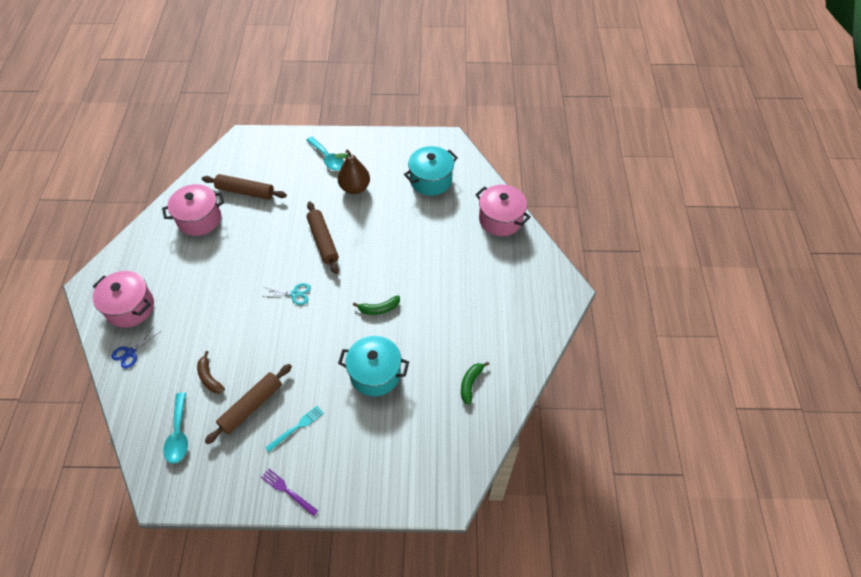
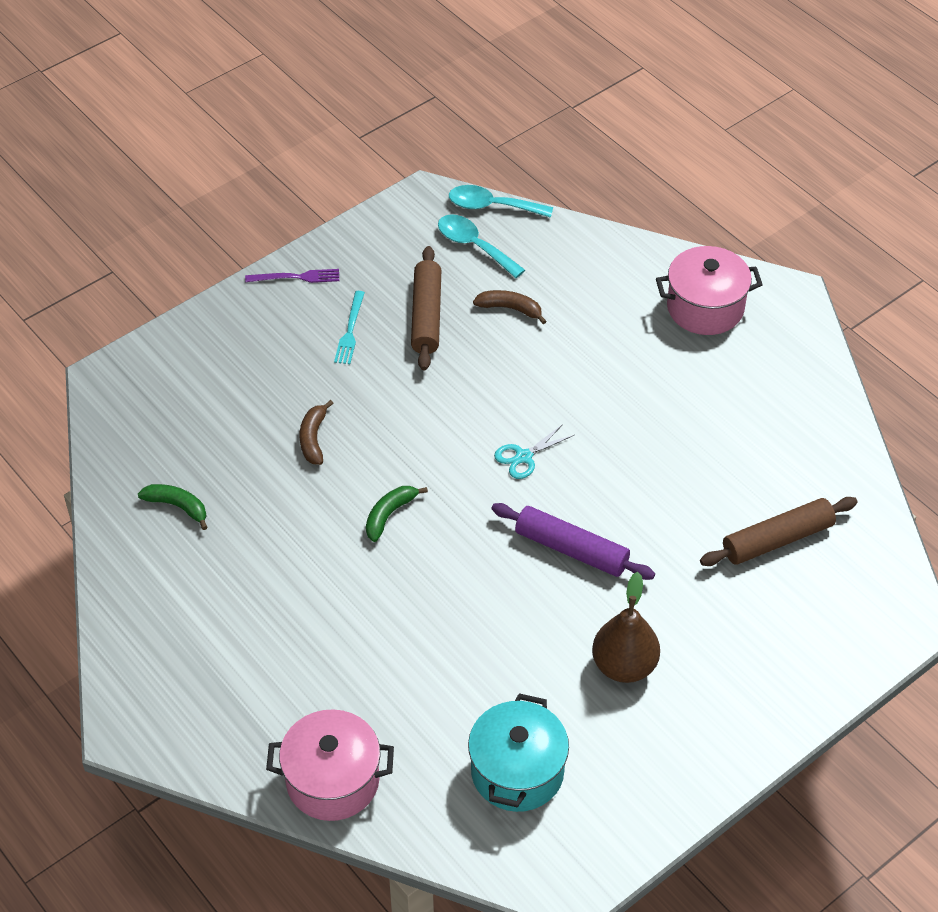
camera: 140 degrees right, 5 degrees down
blue scissors [111,326,160,369] -> none
pink pot [162,184,224,236] -> none
turquoise spoon [306,137,344,171] -> turquoise spoon moved to [449,185,553,218]
brown rolling pin [307,202,339,274] -> purple rolling pin [492,503,655,580]
turquoise pot [338,336,409,396] -> brown banana [300,400,334,465]
green banana [461,362,489,405] -> green banana turned 45 degrees counterclockwise [138,484,208,530]

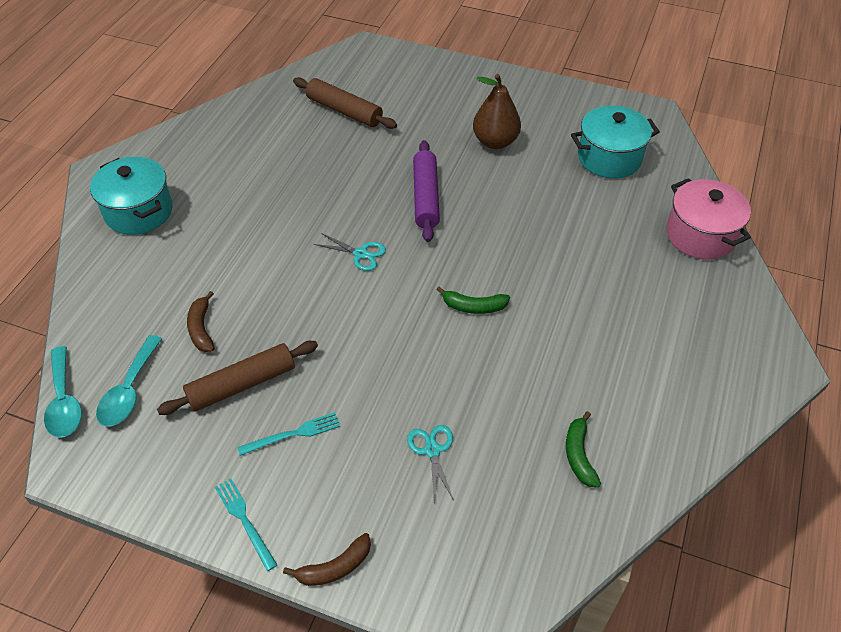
camera: 120 degrees left, 0 degrees up
purple fork [245,269,339,283] -> turquoise fork [215,478,277,571]
brown banana [300,400,334,465] -> brown banana moved to [283,533,371,586]
pink pot [656,246,763,335] -> turquoise pot [90,157,173,235]
none -> turquoise scissors [407,425,454,504]

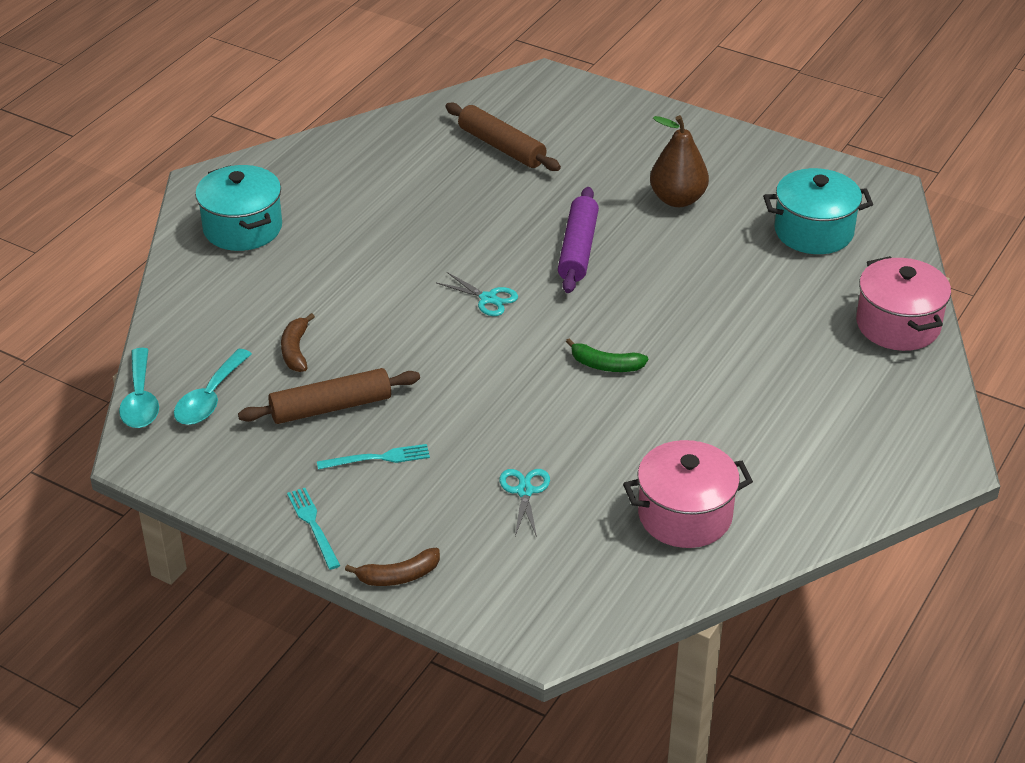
camera: 10 degrees right, 10 degrees down
green banana [566,411,601,487] -> pink pot [623,440,753,548]

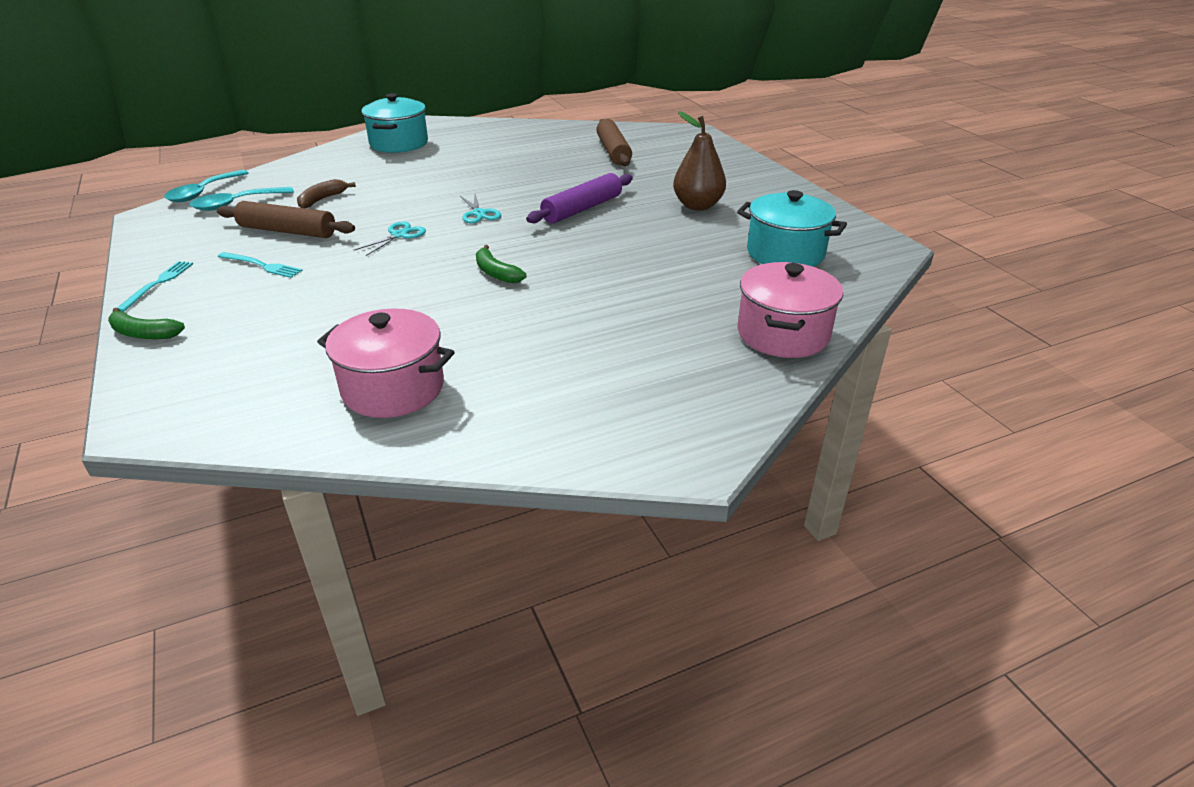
camera: 35 degrees right, 5 degrees down
brown banana [345,548,440,586] -> green banana [108,308,185,339]
turquoise scissors [499,469,550,537] -> turquoise scissors moved to [354,221,426,256]

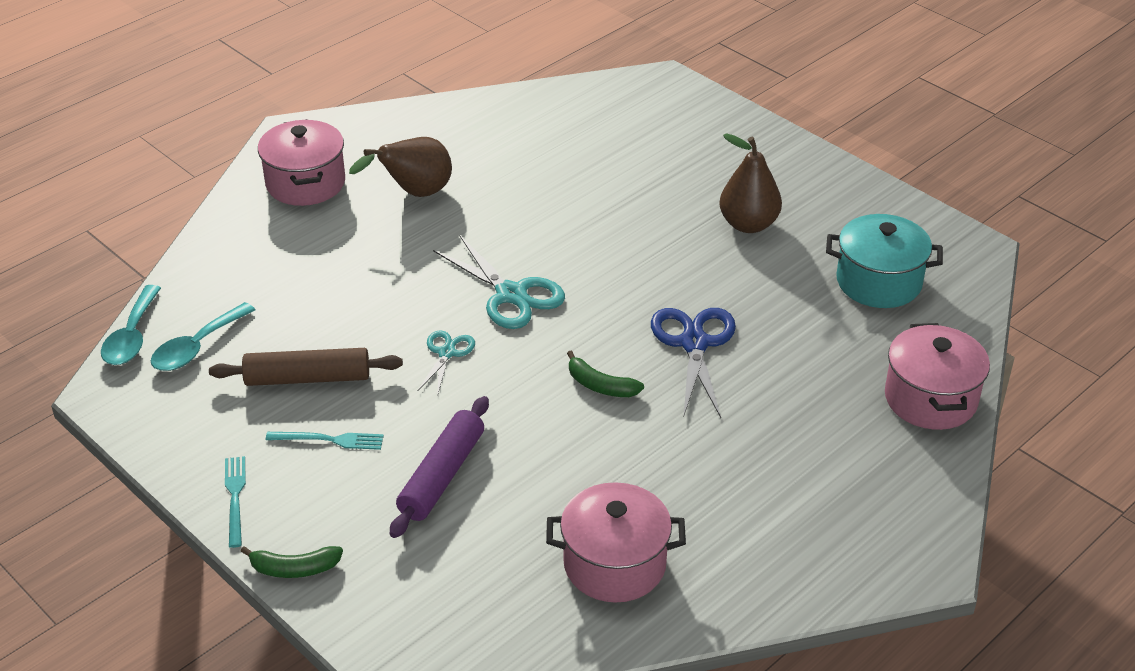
camera: 20 degrees left, 5 degrees up
brown banana [297,179,356,208] -> none
turquoise pot [361,93,428,153] -> pink pot [258,119,345,206]
turquoise scissors [460,194,501,223] -> turquoise scissors [433,235,565,329], size x1.75
purple rolling pin [526,173,633,223] -> purple rolling pin moved to [390,396,489,538]
brown rolling pin [596,119,632,166] -> none
none -> brown pear [349,137,452,197]
none -> blue scissors [651,308,736,418]

